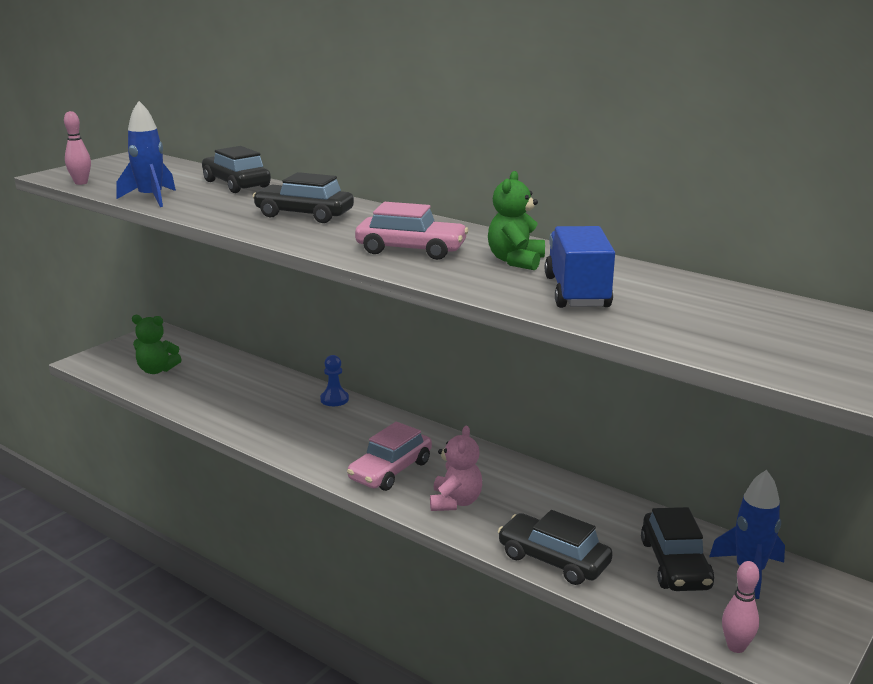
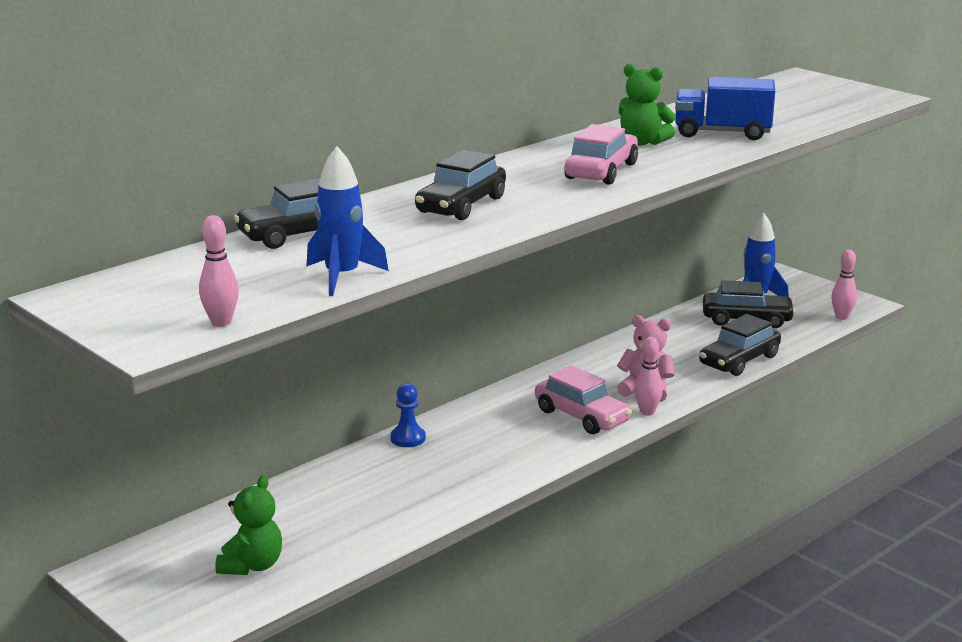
camera: 80 degrees left, 0 degrees up
none -> pink bowling pin [634,337,663,416]

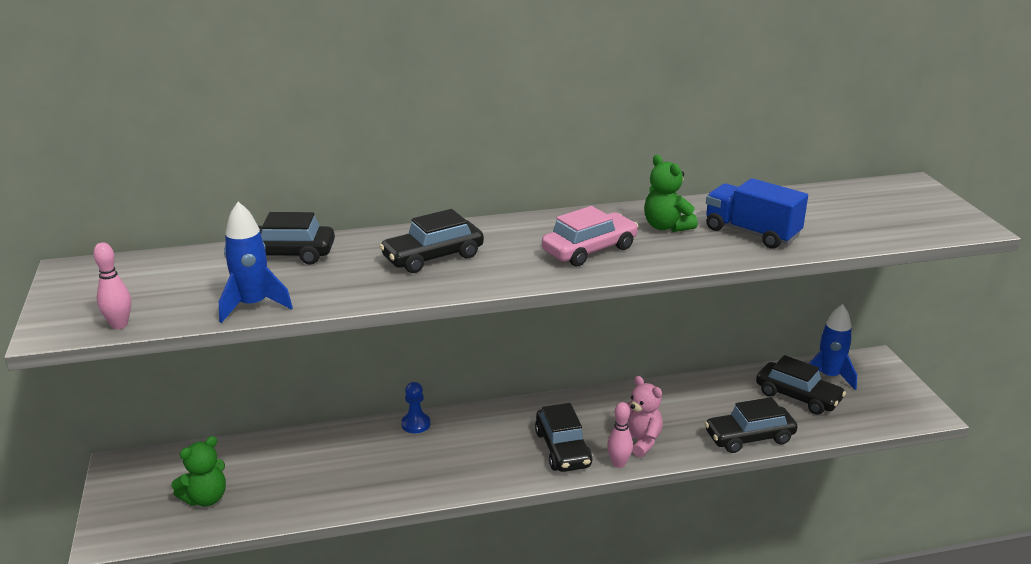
camera: 30 degrees right, 5 degrees up
pink car [535,365,632,434] -> black car [535,403,593,472]
pink bowling pin [831,249,857,320] -> none

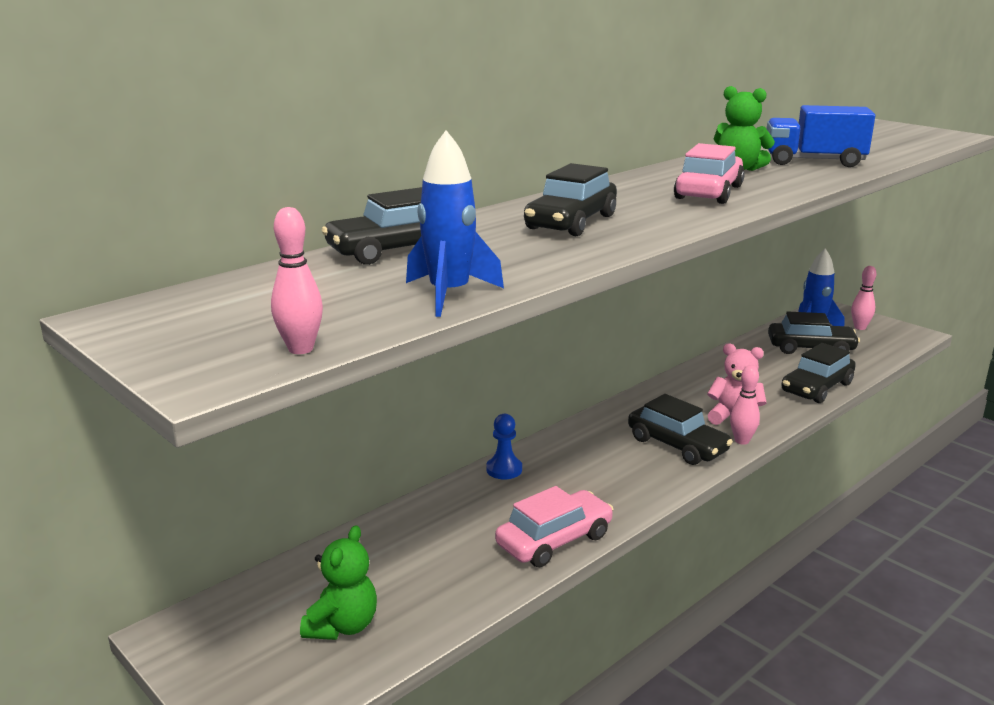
camera: 30 degrees left, 5 degrees down
none -> pink car [495,486,613,567]
none -> pink bowling pin [851,266,876,330]

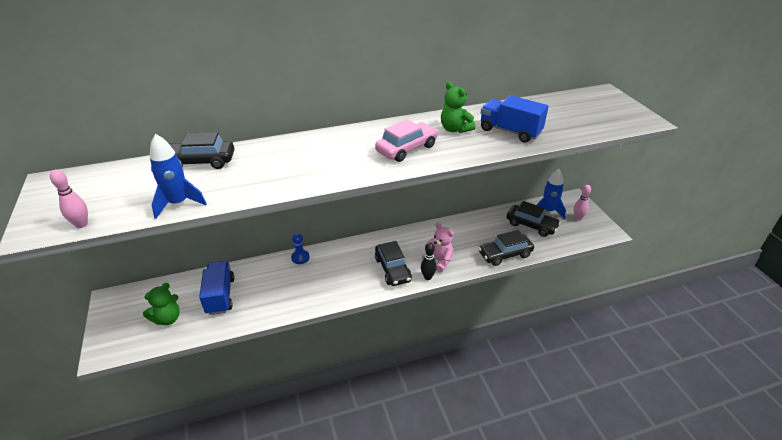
camera: 25 degrees right, 15 degrees up
pink car [495,486,613,567] -> none
black car [524,163,617,236] -> none
pink bowling pin [730,365,760,445] -> black bowling pin [421,242,437,280]
none -> blue truck [199,261,234,315]

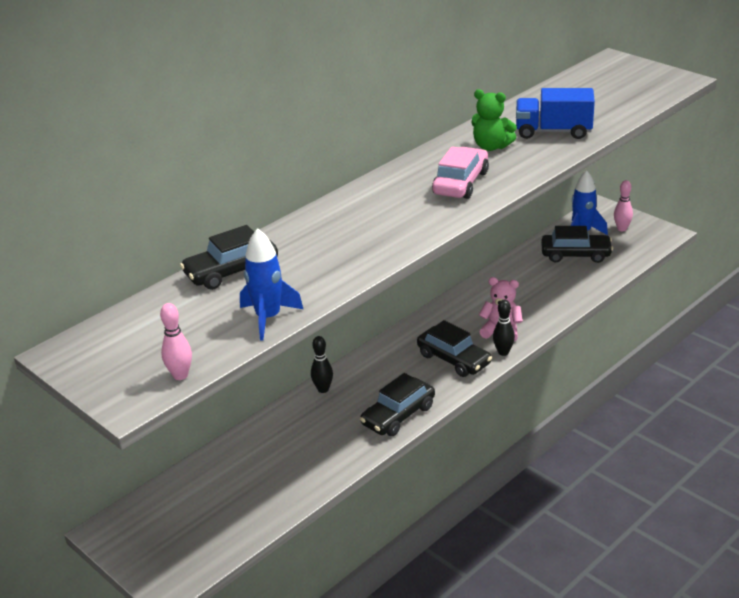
camera: 25 degrees left, 5 degrees down
green teddy bear [143,283,180,325] -> none
blue truck [199,261,234,315] -> none
blue pawn [291,233,310,264] -> black bowling pin [311,336,333,393]
black car [478,230,534,266] -> black car moved to [360,373,435,436]

